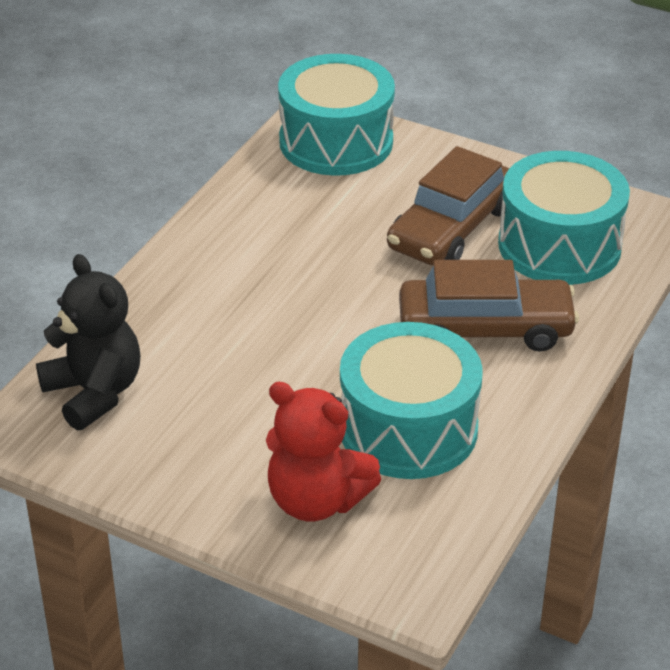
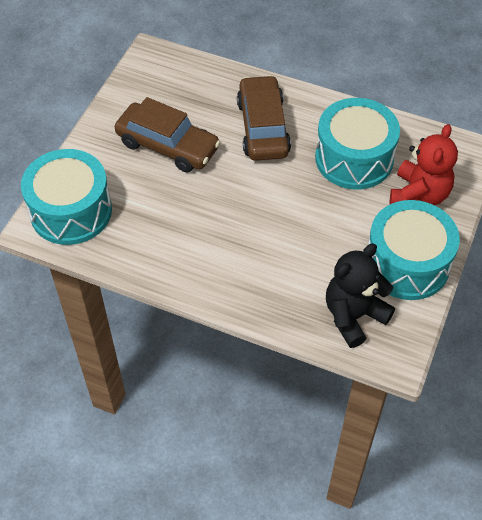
camera: 95 degrees left, 15 degrees up
turquoise drum [498,151,630,285] -> turquoise drum moved to [368,200,460,300]

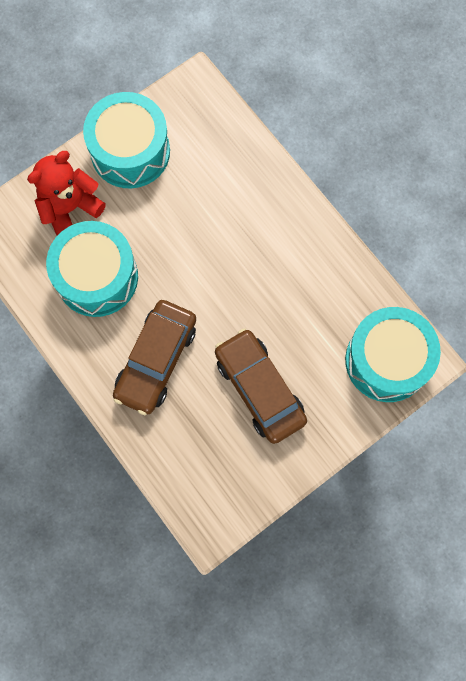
camera: 150 degrees left, 20 degrees up
black teddy bear [326,244,395,348] -> none

